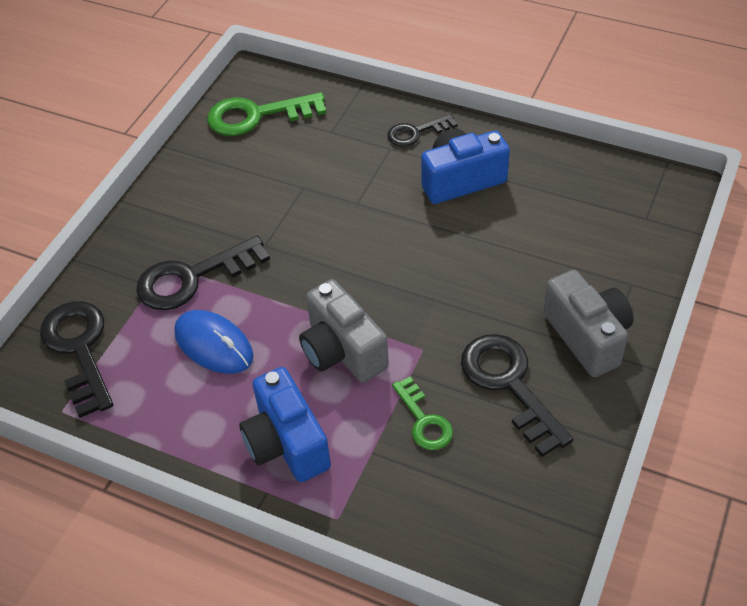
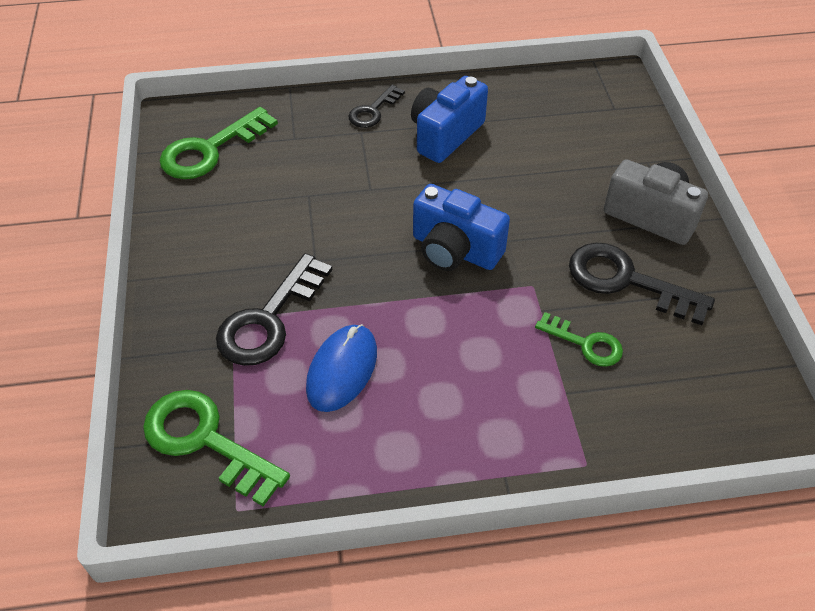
camera: 35 degrees left, 0 degrees up
black key [40,301,113,418] -> green key [143,390,290,506]
blue mouse [174,310,253,374] -> blue mouse turned 75 degrees counterclockwise [306,324,377,412]
blue camera [239,367,331,482] -> blue camera moved to [413,184,510,271]
grey camera [299,279,389,383] -> none

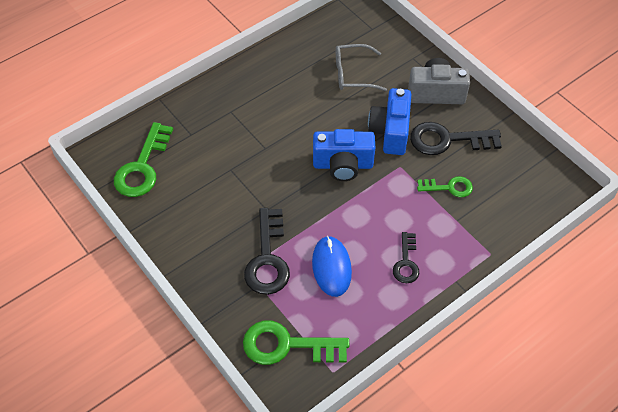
camera: 30 degrees left, 5 degrees up
black key [348,85,405,128] -> black key moved to [393,232,419,283]
blue camera [411,76,488,163] -> blue camera moved to [368,88,411,155]
none -> grey glasses [336,44,387,91]

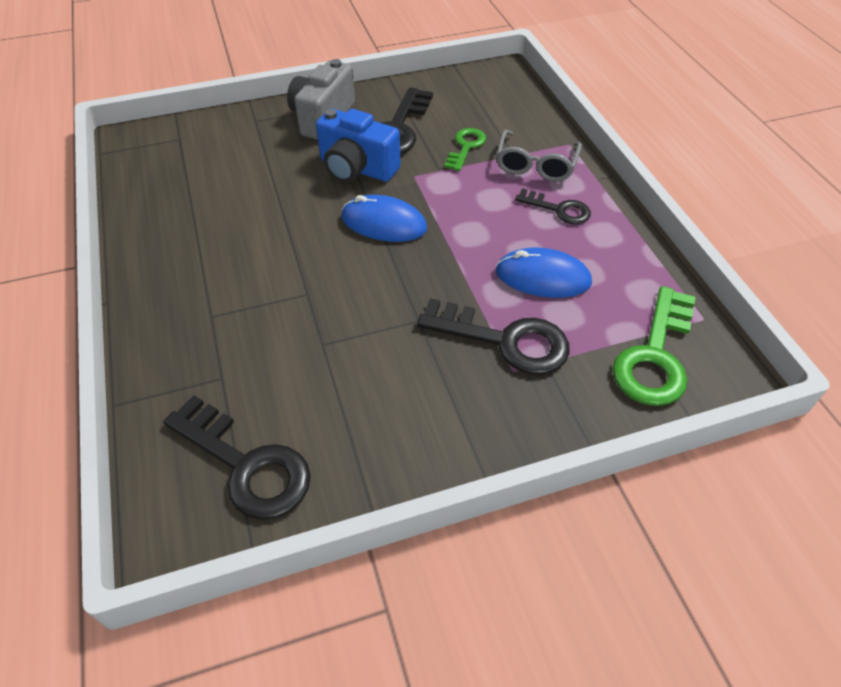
camera: 70 degrees left, 5 degrees down
green key [114,122,173,197] -> black key [163,395,311,520]
blue camera [313,129,375,181] -> blue mouse [341,195,427,242]
grey glasses [336,44,387,91] -> grey glasses moved to [496,130,582,182]

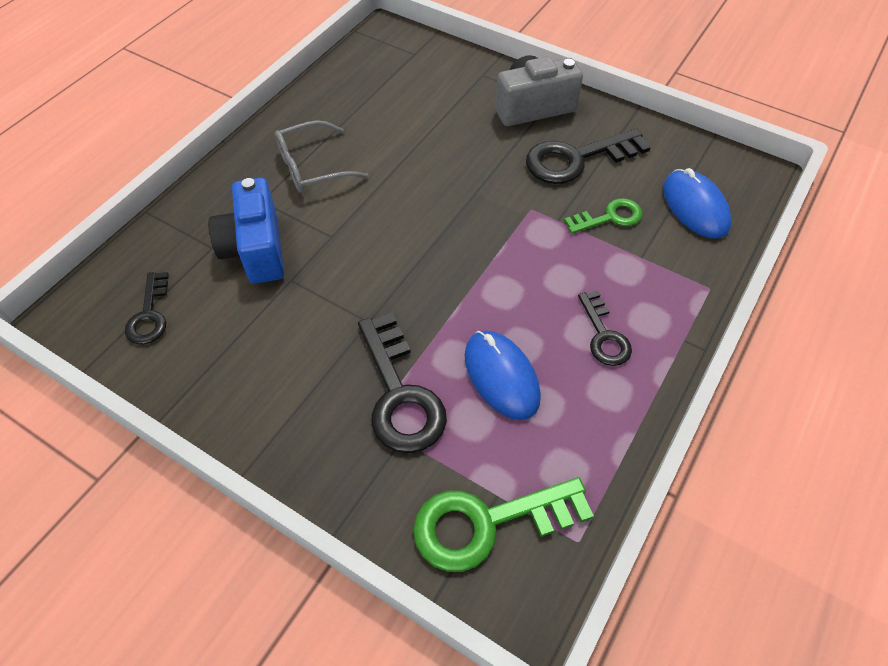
camera: 50 degrees right, 5 degrees up
black key [163,395,311,520] -> black key [125,272,169,345], size x0.59
blue camera [316,109,401,182] -> blue camera moved to [208,178,284,284]
blue mouse [341,195,427,242] -> blue mouse moved to [663,168,732,239]
grey glasses [496,130,582,182] -> grey glasses moved to [275,120,369,193]

